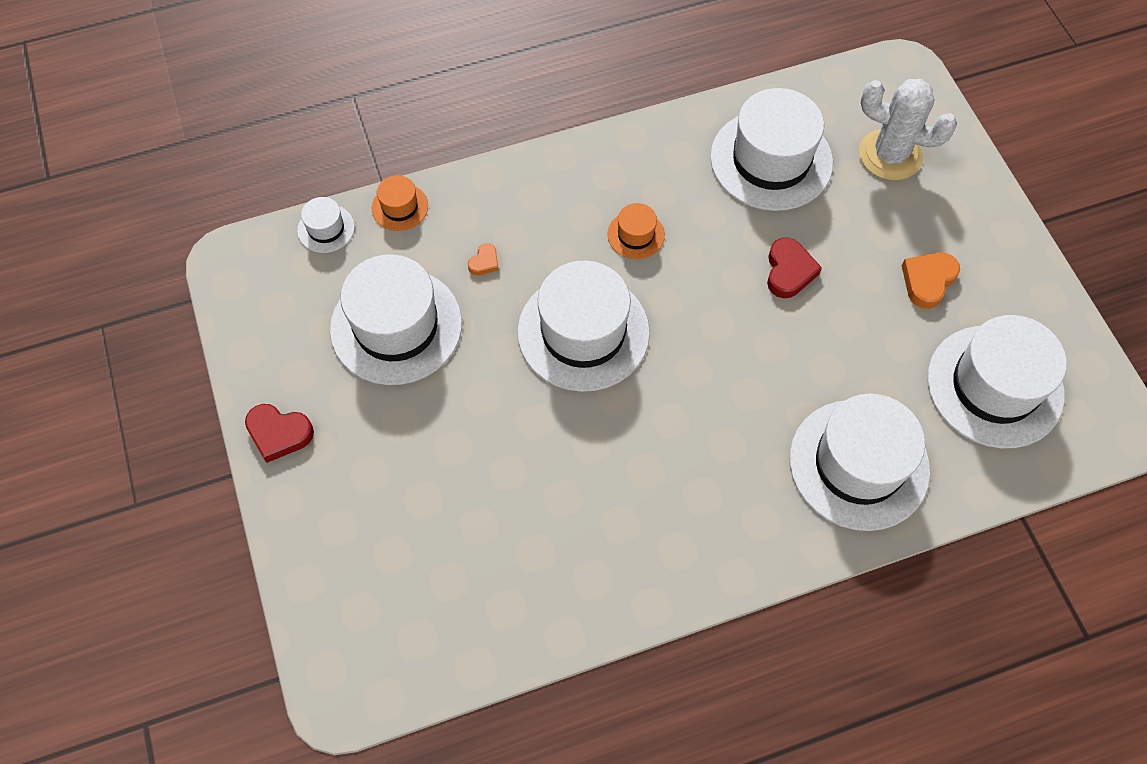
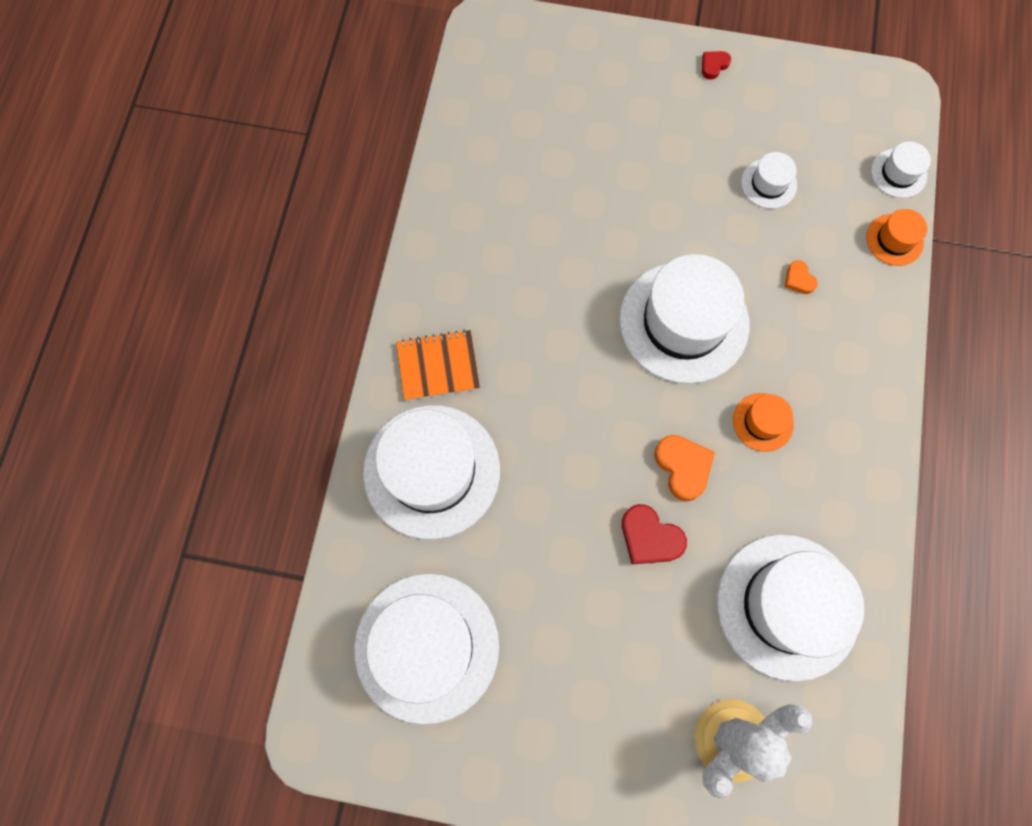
camera: 120 degrees right, 10 degrees up
red heart [245,404,314,463] -> red heart [702,51,731,80], size x0.57
white hat [330,254,462,385] -> white hat [741,152,797,209], size x0.45
orange heart [902,252,960,309] -> orange heart moved to [654,435,715,501]
none -> orange notebook [396,330,480,401]

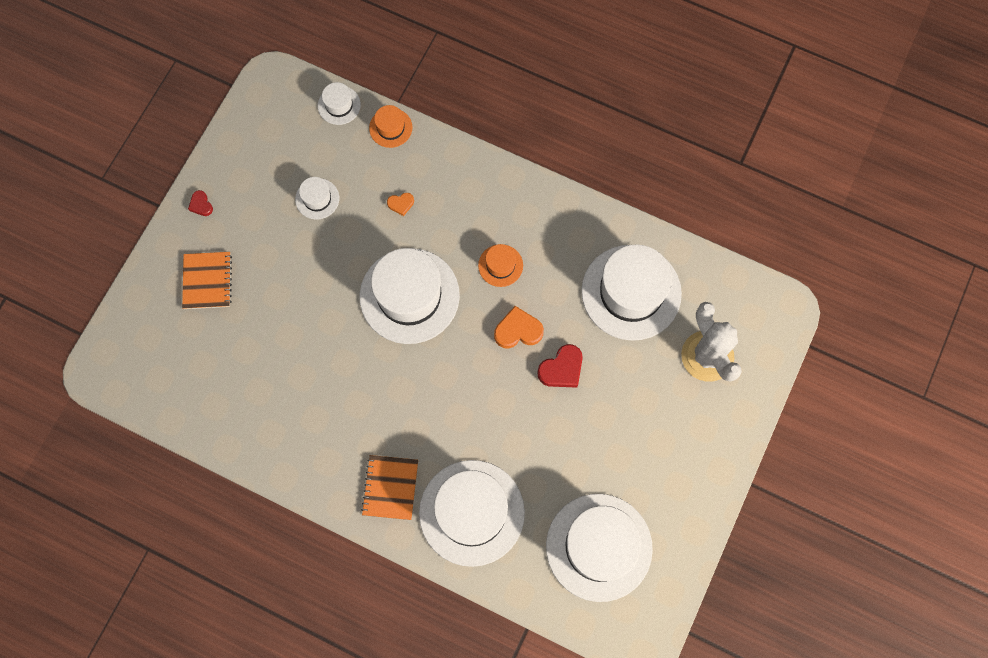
camera: 75 degrees left, 0 degrees up
none -> orange notebook [182,252,232,309]

